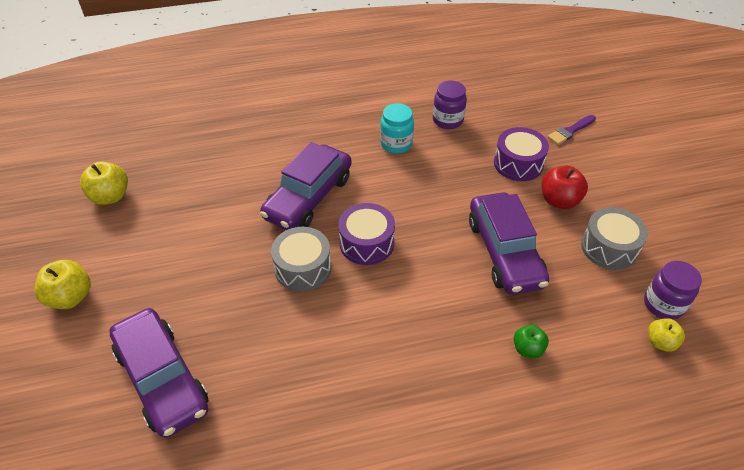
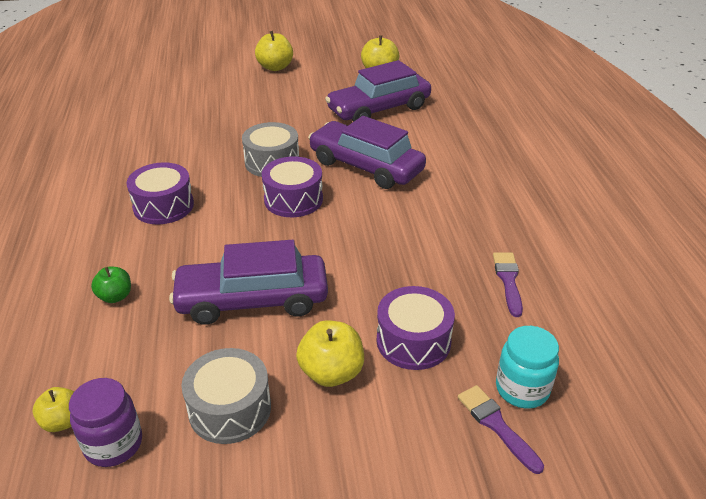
camera: 95 degrees right, 10 degrees down
purple car [109,308,208,438] -> purple car moved to [325,60,431,122]
turquoise jar [380,103,414,154] -> turquoise jar moved to [496,326,559,409]
purple jar [433,80,467,129] -> purple brush [493,252,523,317]
red apple [542,166,588,209] -> yellow apple [296,320,364,387]
none -> purple drum [126,162,194,224]

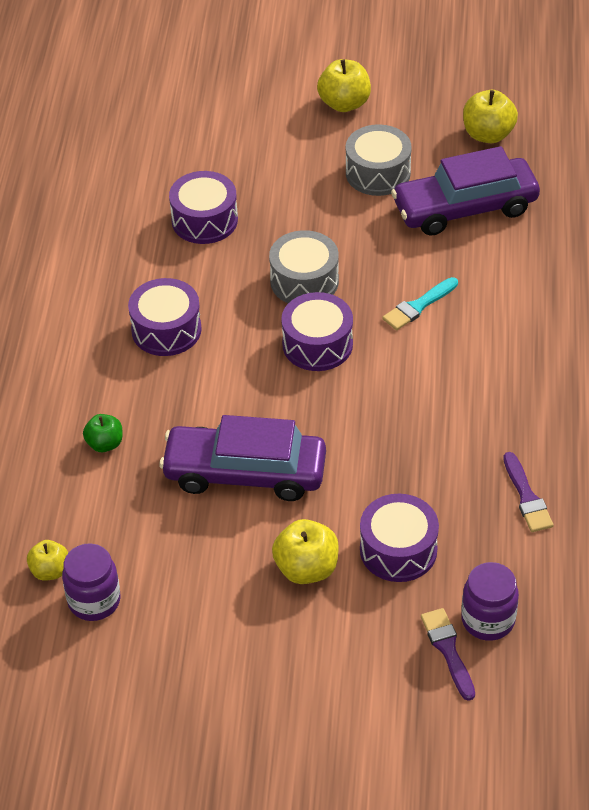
camera: 15 degrees right, 10 degrees up
grey drum [182,348,271,444] -> grey drum moved to [346,124,412,196]
purple car [308,116,426,189] -> turquoise brush [382,277,458,330]
purple brush [493,252,523,317] -> purple brush turned 150 degrees clockwise [503,452,554,532]
turquoise jar [496,326,559,409] -> purple jar [461,562,519,641]
none -> purple drum [169,171,238,244]

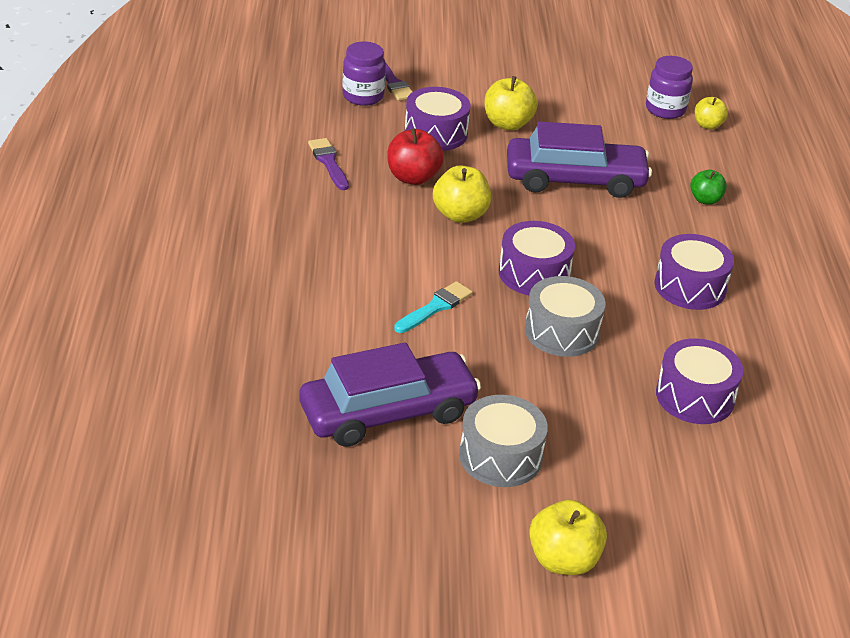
camera: 170 degrees right, 10 degrees down
yellow apple [463,90,518,143] -> yellow apple moved to [433,165,491,223]
none -> red apple [387,128,444,185]

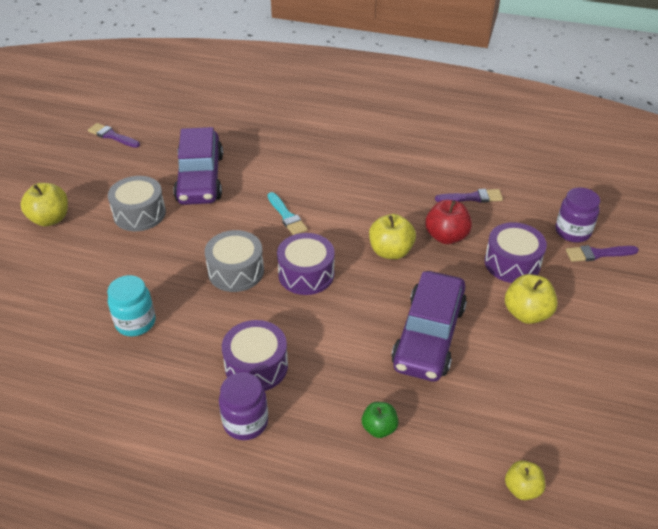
camera: 110 degrees right, 5 degrees up
purple jar [646,56,693,119] -> purple jar moved to [219,372,268,440]
purple drum [656,338,743,424] -> turquoise jar [107,275,155,336]
none -> purple brush [88,123,140,148]

